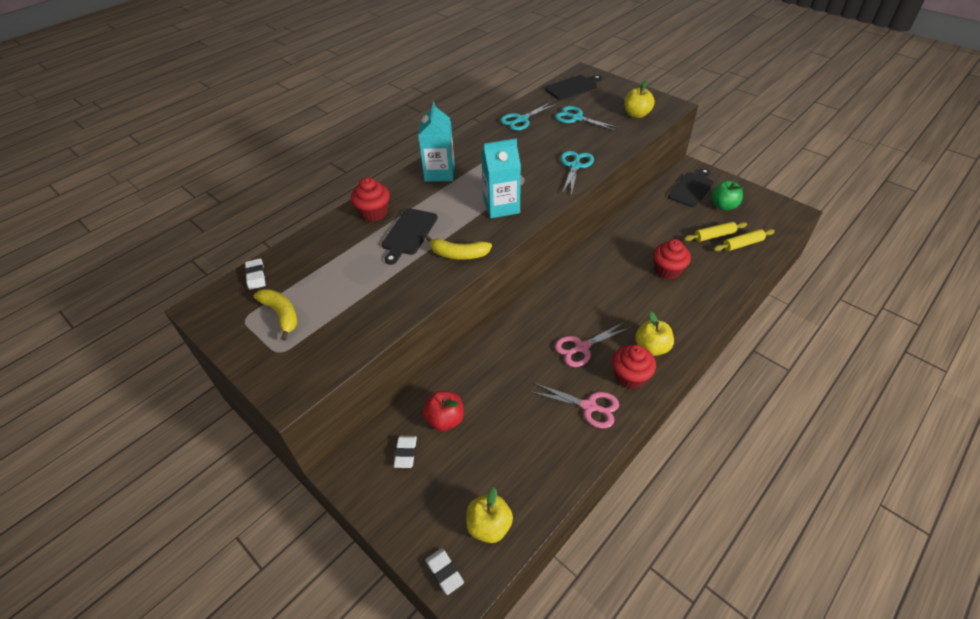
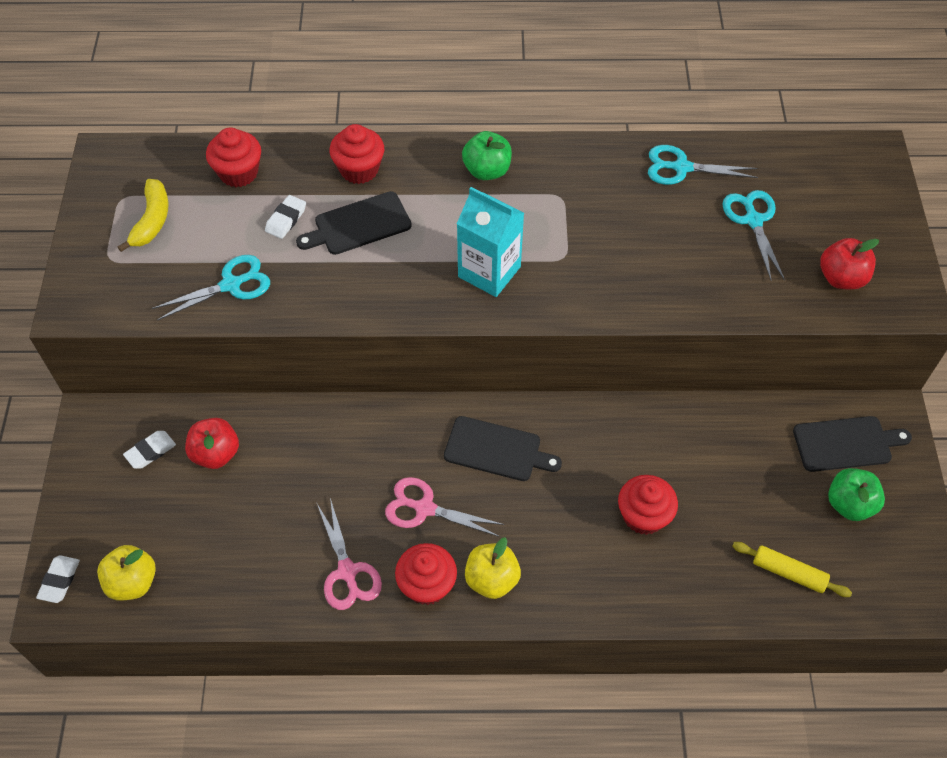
camera: 45 degrees right, 10 degrees up
white eraser [245,258,266,290] -> white eraser moved to [265,195,306,239]
turquoise carton [418,101,455,182] -> green apple [462,131,512,180]
yellow banana [425,236,492,260] -> none
black cutting board [545,75,602,100] -> black cutting board moved to [444,416,562,481]
turquoise scissors [560,151,594,195] -> turquoise scissors moved to [152,255,270,321]
yellow apple [624,81,655,118] -> red apple [820,238,879,289]
yellow rolling pin [684,222,747,242] -> none
none -> red cupcake [206,127,261,187]

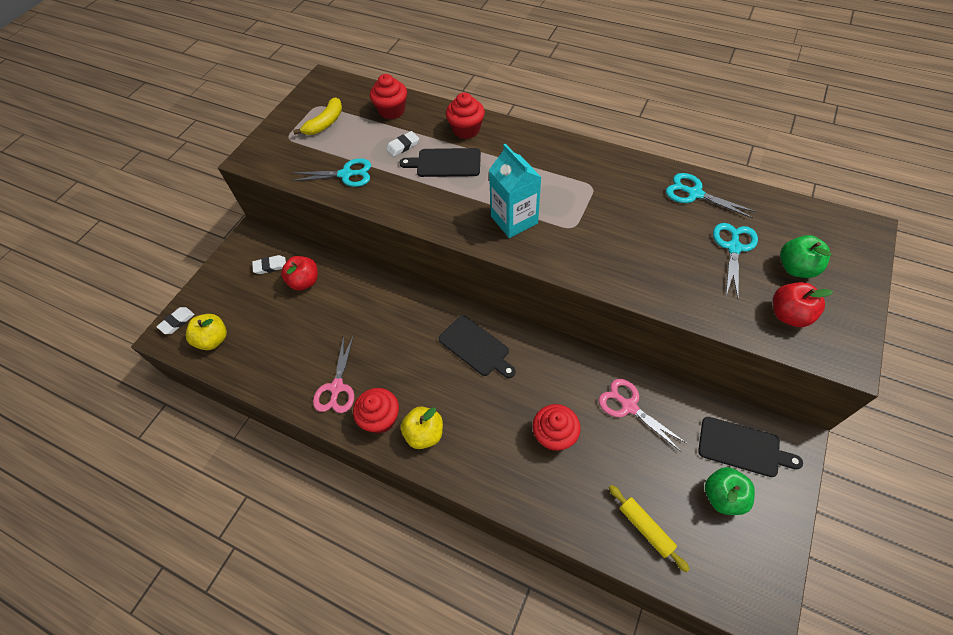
camera: 30 degrees right, 0 degrees up
pink scissors [385,477,505,537] -> pink scissors moved to [599,379,686,451]
green apple [462,131,512,180] -> green apple moved to [780,235,832,278]

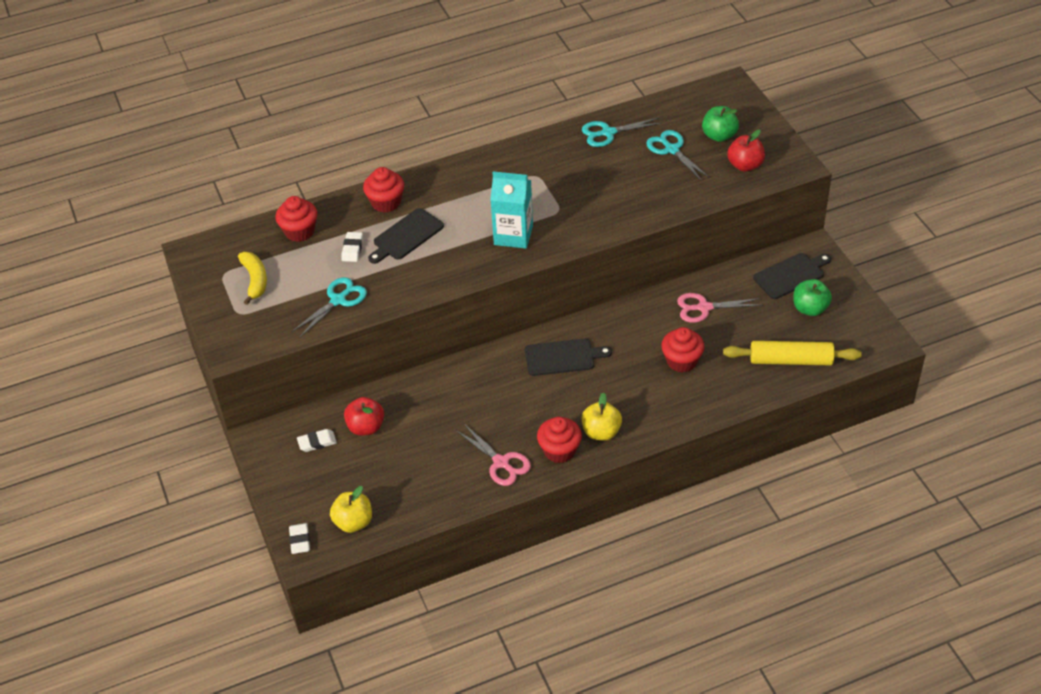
camera: 50 degrees left, 10 degrees down
white eraser [252,255,286,274] -> white eraser turned 45 degrees clockwise [297,429,337,452]
yellow rolling pin [609,485,690,572] -> yellow rolling pin [723,341,862,365], size x1.58

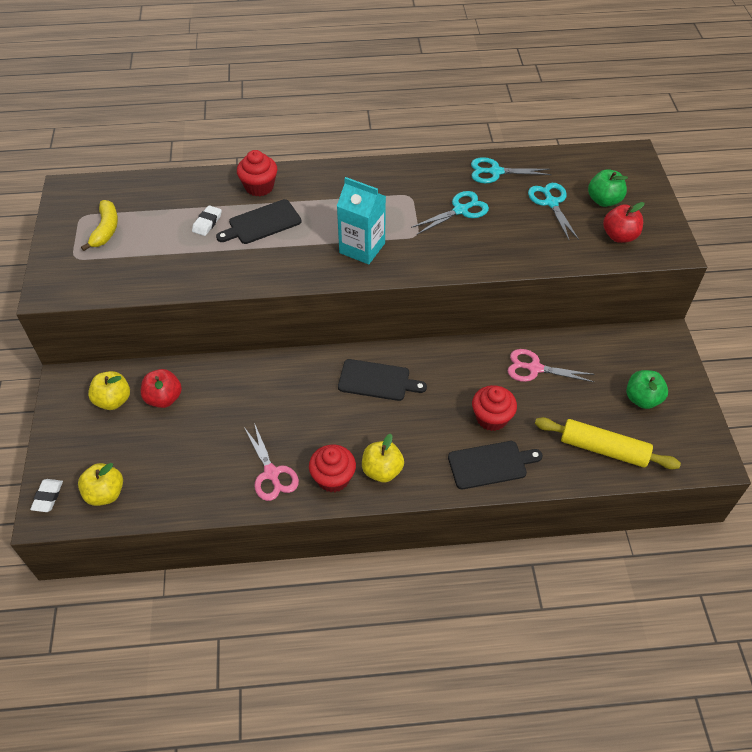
camera: 15 degrees right, 5 degrees up
red cupcake [276,196,317,242] -> none
turquoise scissors [291,277,367,338] -> turquoise scissors moved to [411,191,489,234]
white eraser [297,429,337,452] -> yellow apple [88,371,130,410]
black cutting board [753,253,831,299] -> black cutting board moved to [448,441,543,489]

